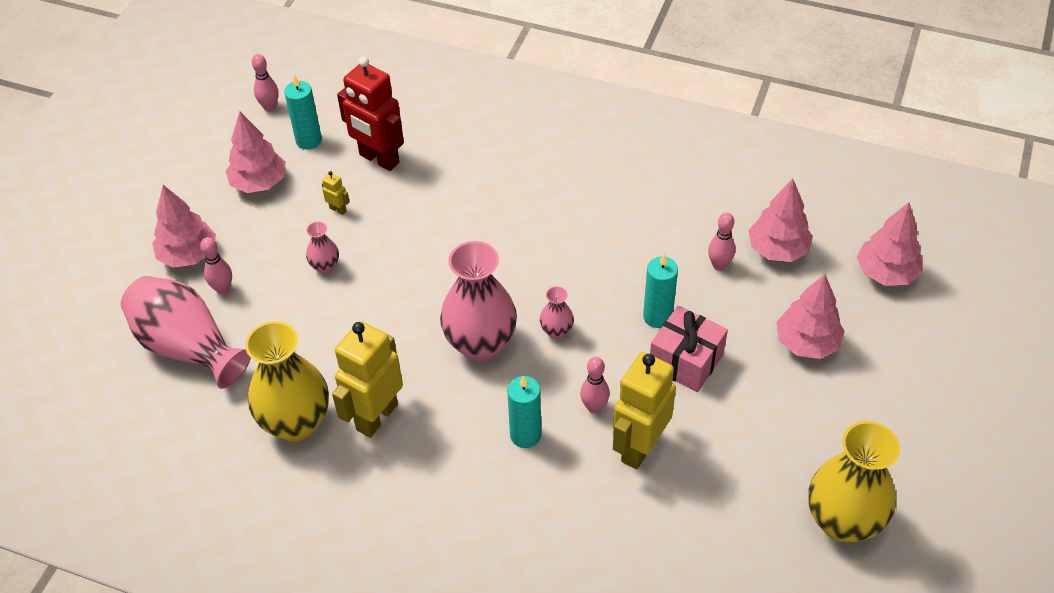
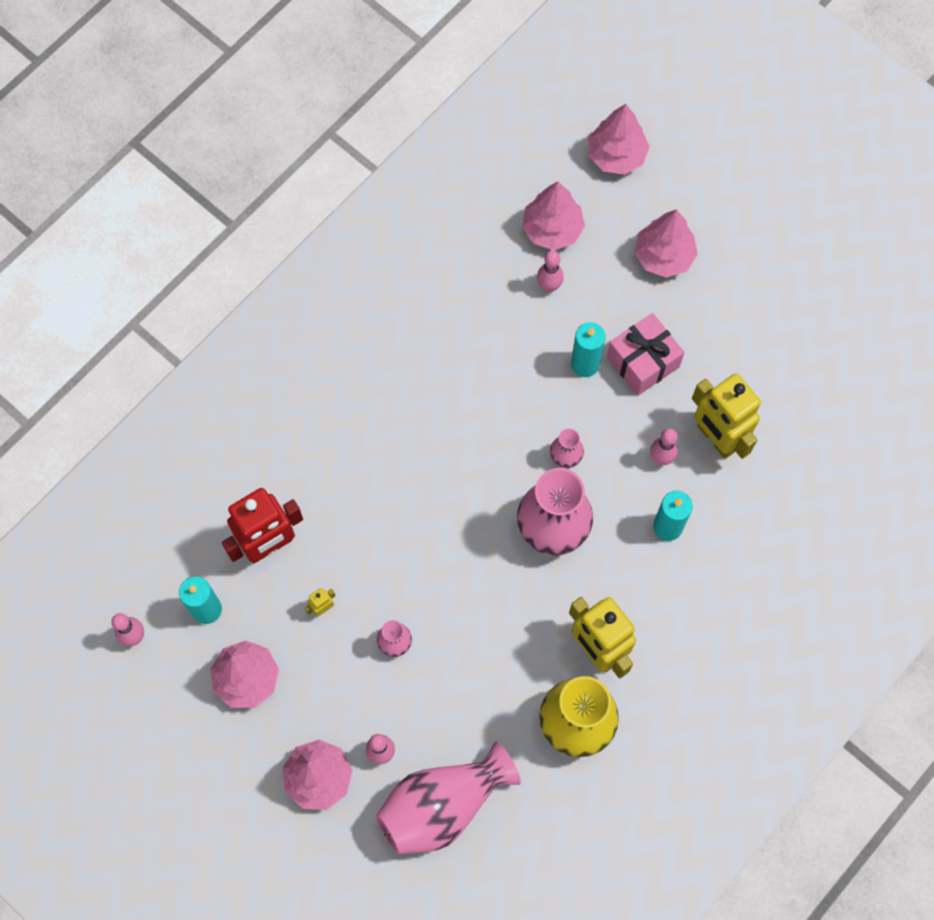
camera: 70 degrees left, 20 degrees up
yellow vase [808,421,900,543] -> none

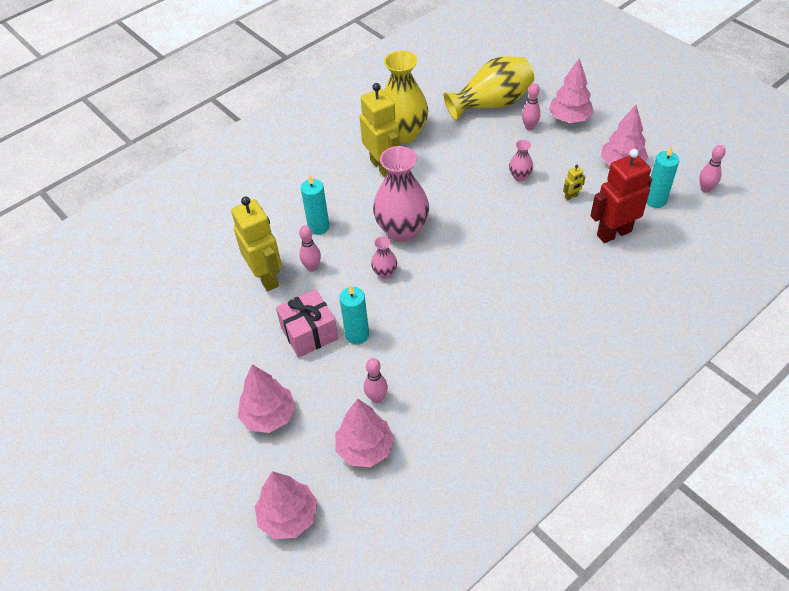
camera: 170 degrees left, 20 degrees down
pink vase [376,742,521,854] -> yellow vase [444,56,534,121]

